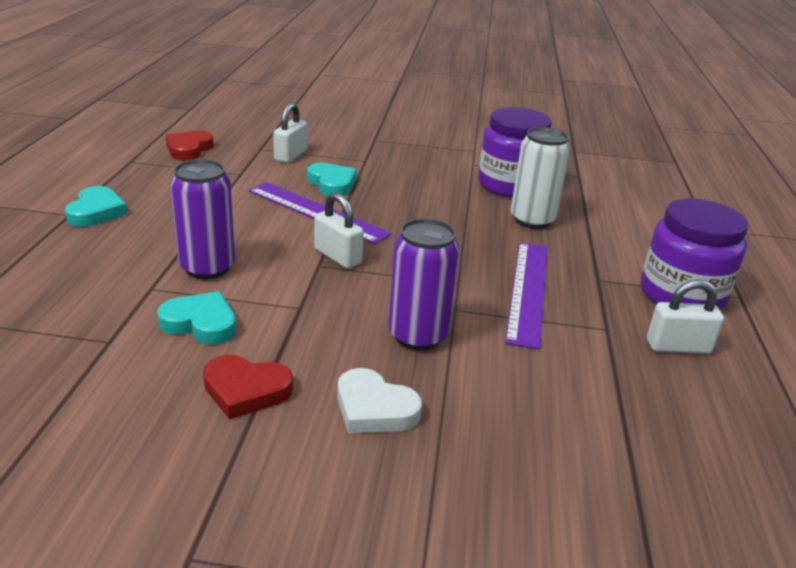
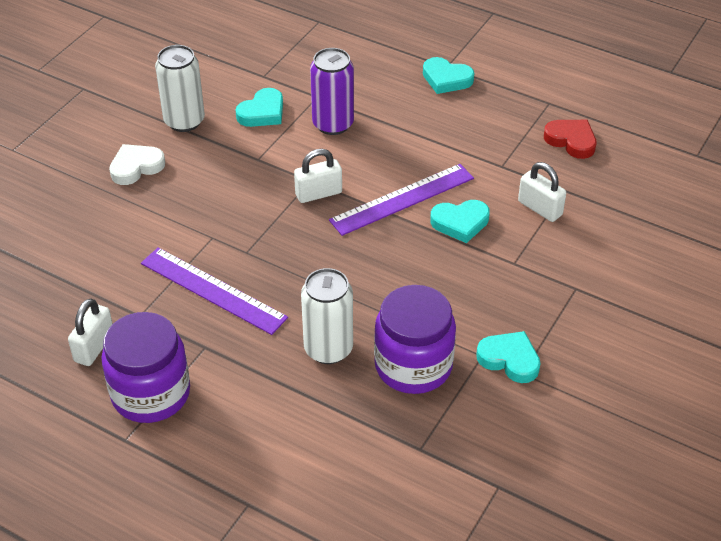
camera: 115 degrees right, 15 degrees up
red heart [203,355,293,420] -> white can [155,45,205,132]
purple can [389,219,459,350] -> none
none -> turquoise heart [476,331,541,383]

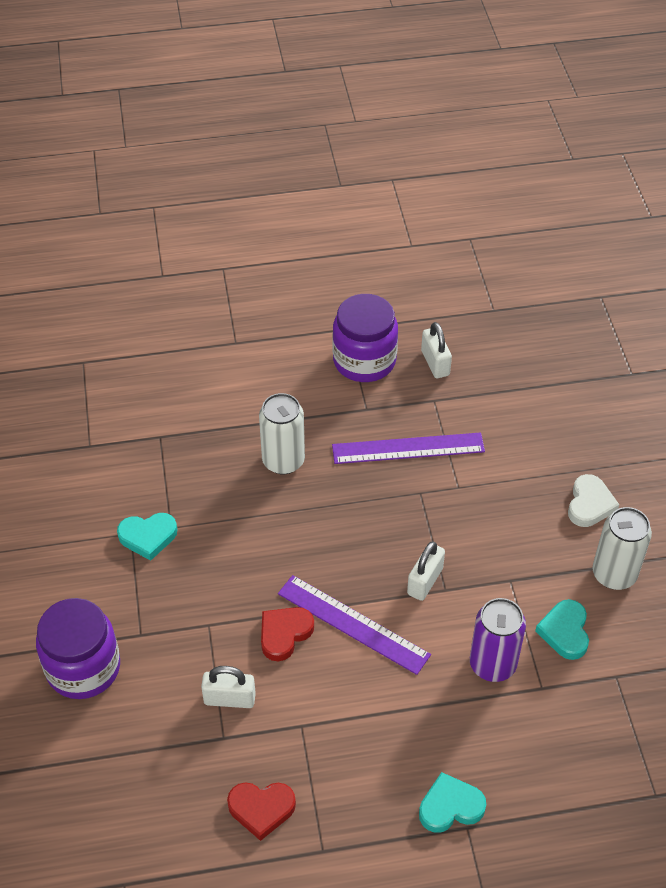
camera: 140 degrees right, 5 degrees up
purple ruler [329,164,474,236] -> purple ruler turned 75 degrees counterclockwise [278,575,431,675]
purple jar [374,285,456,394] -> purple jar moved to [36,598,120,699]
turquoise heart [430,200,490,243] -> red heart [261,607,314,661]

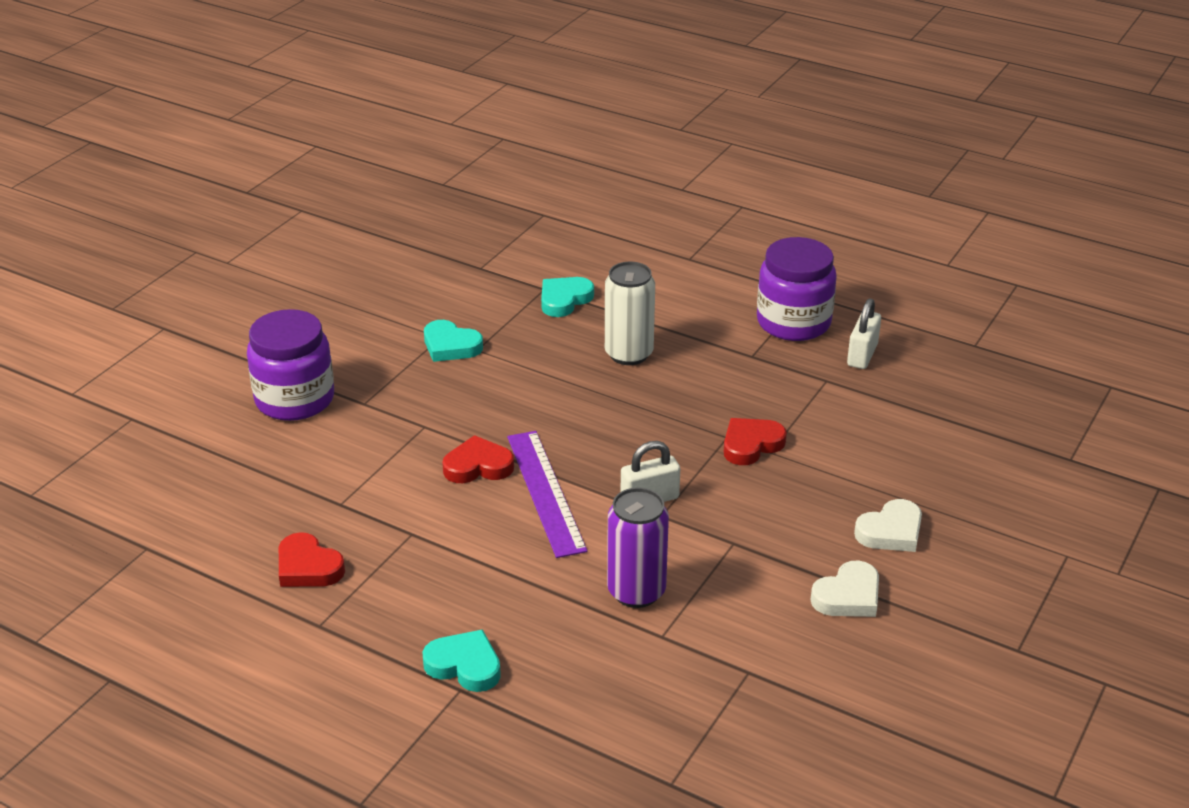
camera: 40 degrees right, 15 degrees down
white padlock [201,666,256,708] -> none
purple ruler [332,432,485,464] -> none
turquoise heart [535,599,589,660] -> turquoise heart moved to [541,277,594,317]
white can [593,507,652,590] -> white heart [810,560,879,617]
none -> red heart [724,418,787,465]

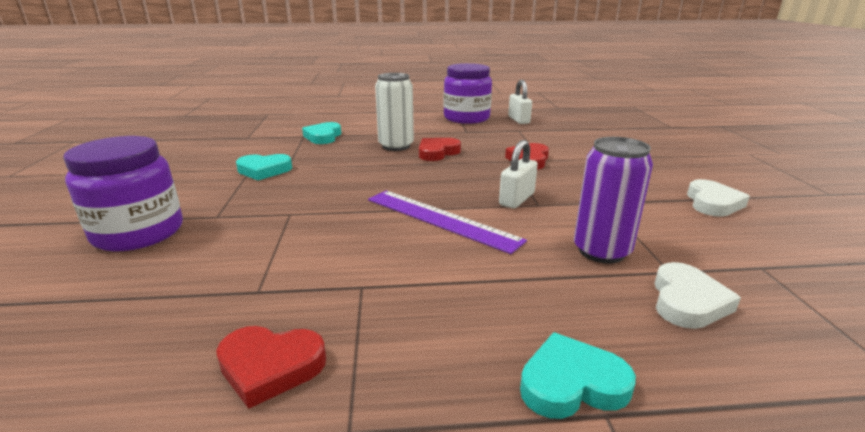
camera: 35 degrees left, 10 degrees down
red heart [442,435,514,483] -> red heart moved to [419,138,461,161]
white heart [854,499,922,552] -> white heart moved to [654,262,741,329]

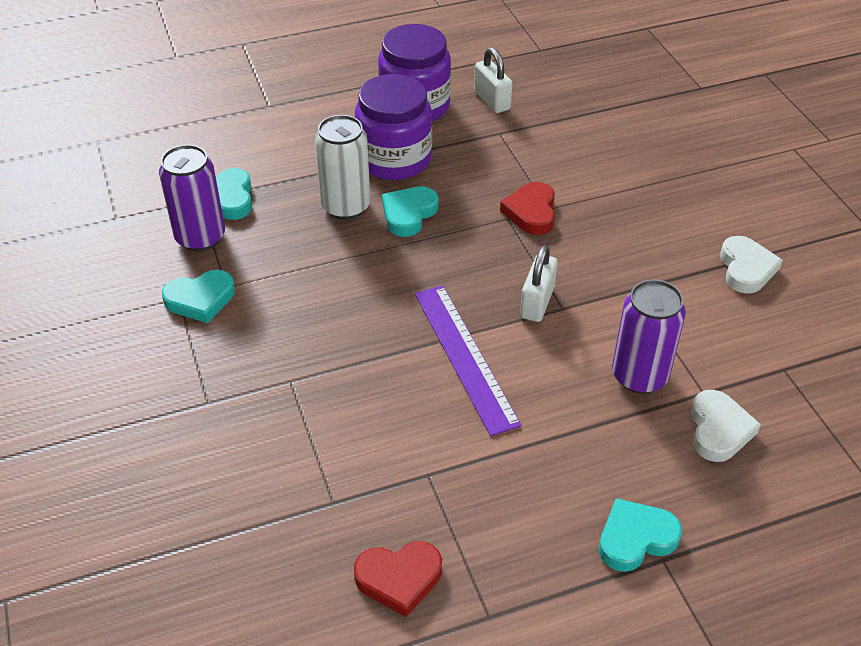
camera: 15 degrees left, 20 degrees up
purple jar [63,136,183,251] -> purple jar moved to [355,74,432,180]
purple ruler [368,190,527,254] -> purple ruler turned 45 degrees clockwise [415,285,522,436]
red heart [419,138,461,161] -> turquoise heart [382,186,438,237]
none -> purple can [159,145,225,251]

